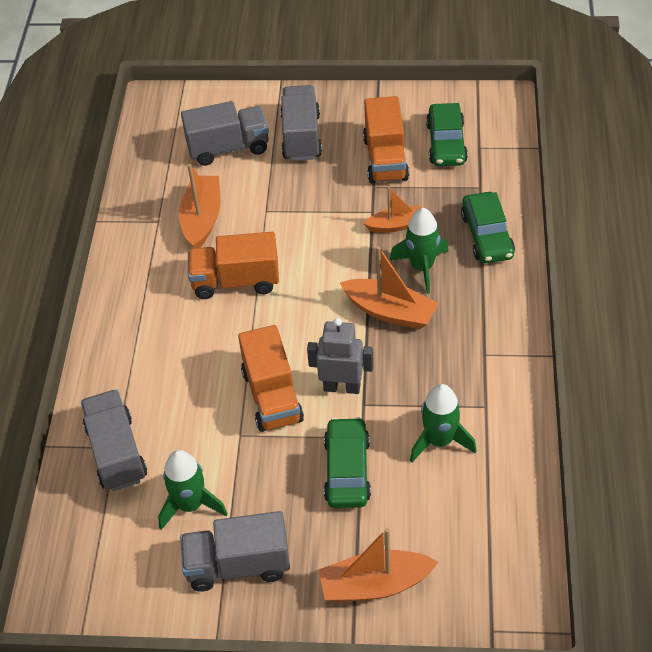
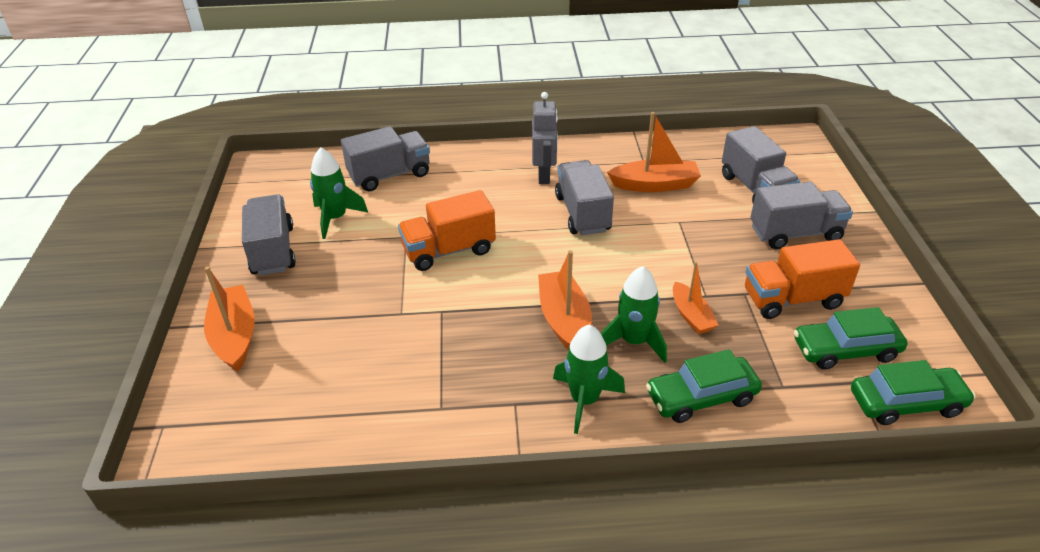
camera: 80 degrees right, 10 degrees down
orange truck [188,232,279,299] -> grey truck [555,160,614,235]
grey robot [307,318,374,394] -> grey robot moved to [532,92,558,184]
green car [324,417,371,508] -> green car moved to [851,360,976,425]
orange boat [340,246,439,329] -> orange boat turned 150 degrees clockwise [538,250,592,351]
green rocket [410,384,477,462] -> green rocket moved to [553,324,625,434]

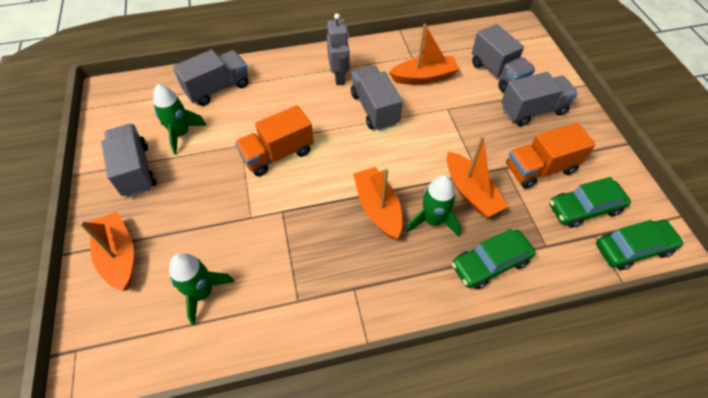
camera: 10 degrees left, 15 degrees up
green rocket [553,324,625,434] -> green rocket moved to [169,253,234,325]
orange boat [673,262,718,334] -> orange boat [447,135,508,217], size x1.55

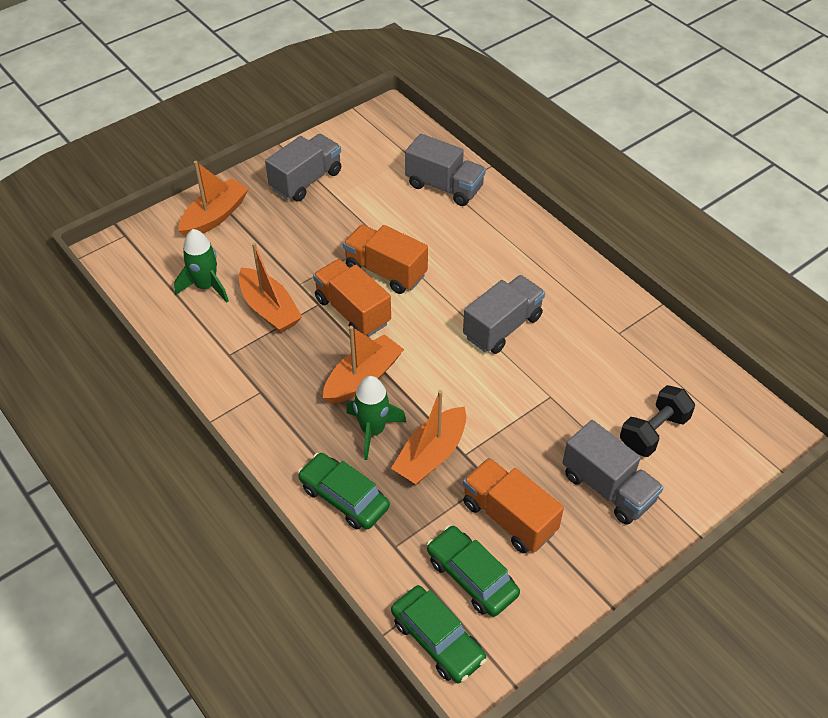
camera: 65 degrees right, 5 degrees down
green rocket [153,84,207,155] -> none
grey robot [327,13,350,85] -> none
orange boat [389,24,459,85] -> orange boat moved to [239,243,302,333]
grey truck [472,24,535,93] -> black dumbbell [620,385,695,457]
none -> orange truck [313,259,391,337]

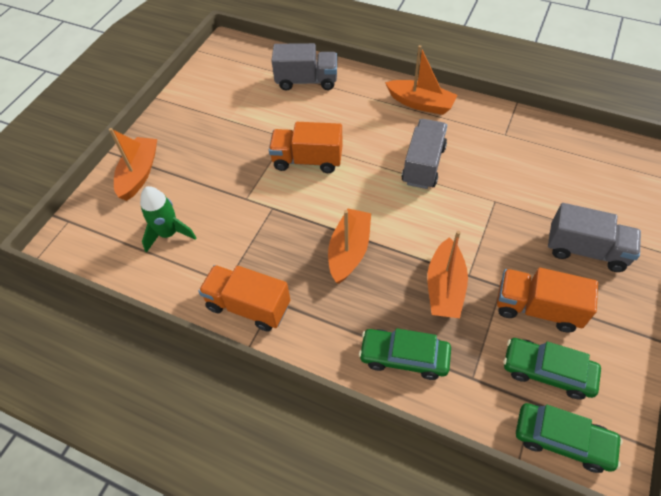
camera: 25 degrees left, 5 degrees up
orange boat [239,243,302,333] -> orange boat moved to [385,45,458,115]
grey truck [265,134,341,202] -> none
orange truck [313,259,391,337] -> orange truck moved to [198,265,290,332]
green rocket [346,376,407,460] -> none
black dumbbell [620,385,695,457] -> none

